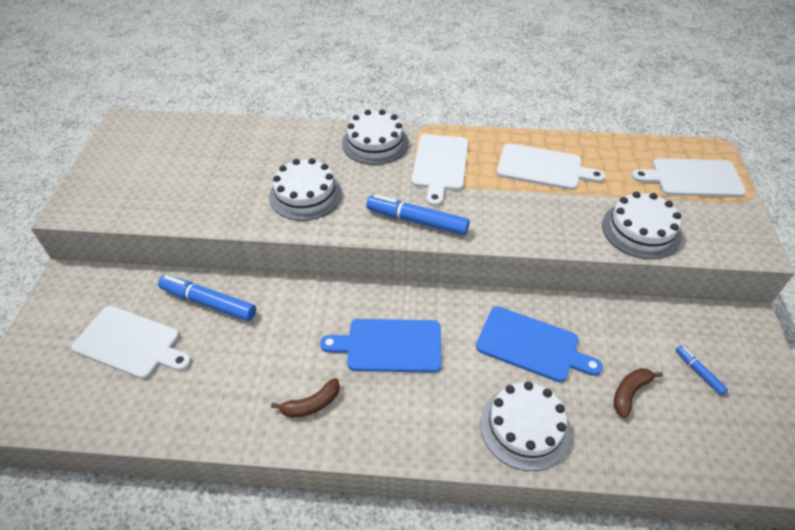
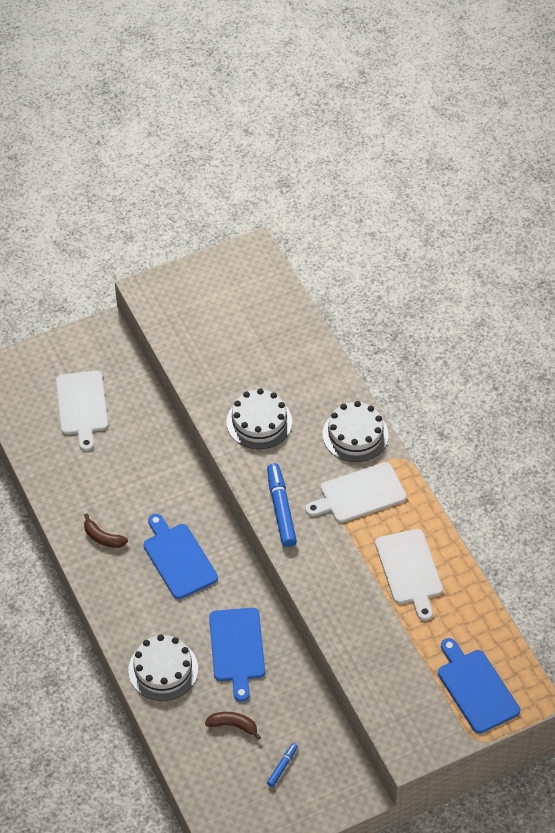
camera: 60 degrees right, 5 degrees up
blue marker [158,275,256,321] -> none
white cake [602,192,682,259] -> none
white cutting board [632,158,746,197] -> blue cutting board [438,638,520,734]

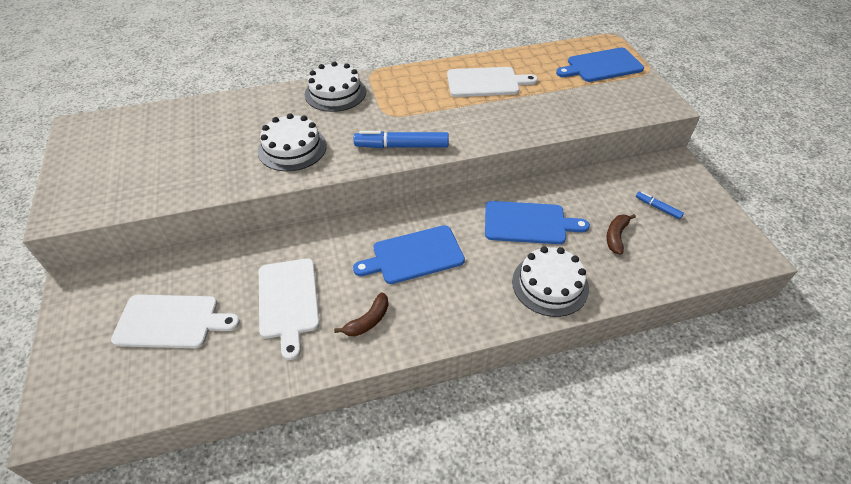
camera: 80 degrees left, 5 degrees down
white cutting board [305,462,407,523] -> white cutting board moved to [259,258,320,360]

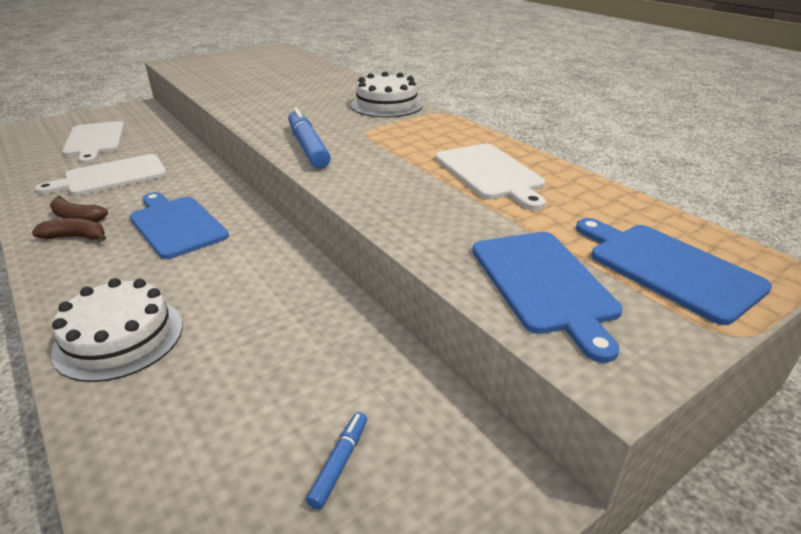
camera: 70 degrees right, 15 degrees down
white cake [258,113,327,171] -> none
blue cutting board [485,201,590,244] -> blue cutting board moved to [472,232,622,363]
brown banana [607,214,636,255] -> brown banana moved to [32,218,106,241]

